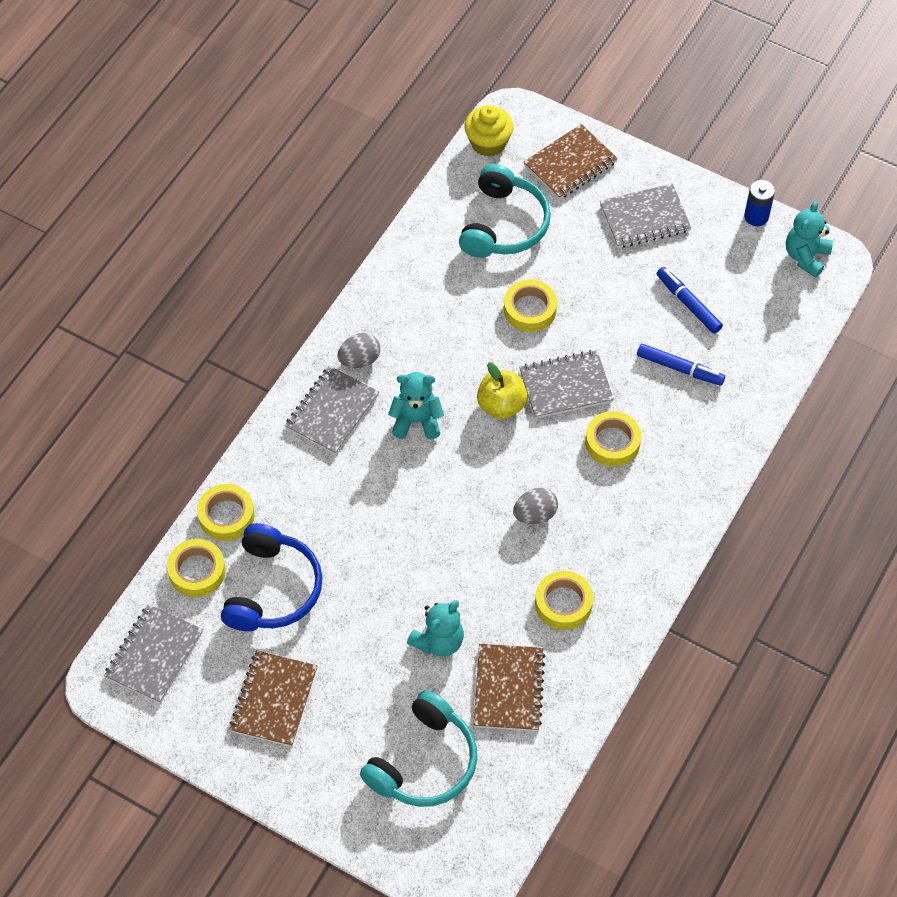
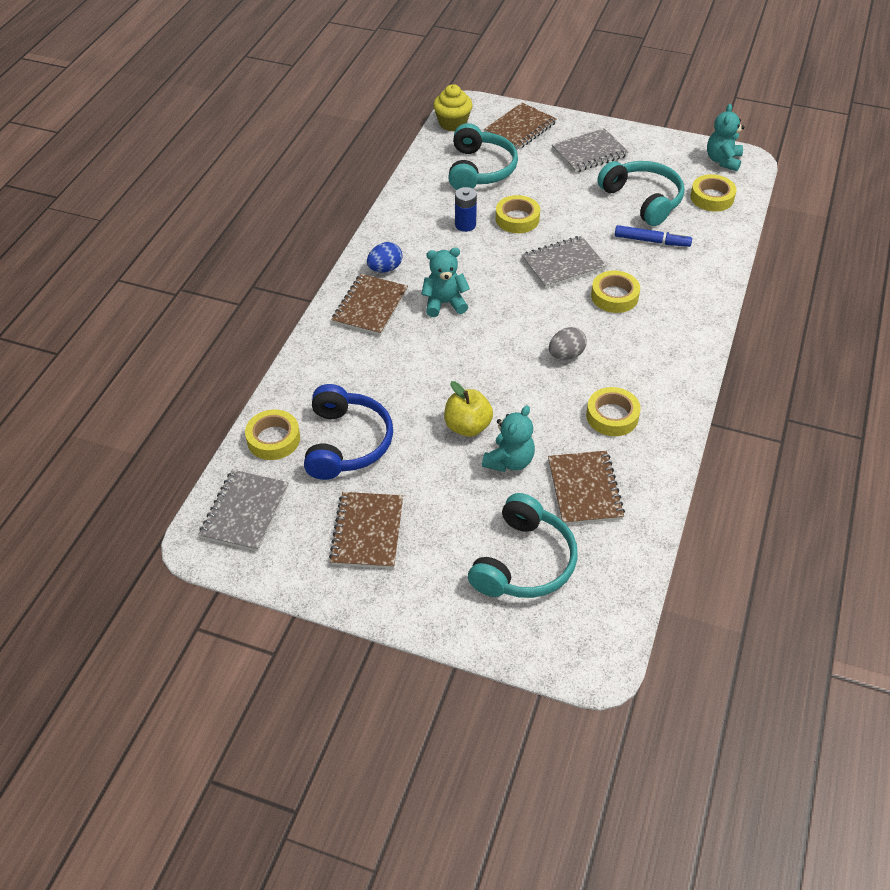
camera: 10 degrees left, 10 degrees down
yellow tape [197,484,255,541] -> yellow tape moved to [690,174,737,212]
grey notebook [285,366,379,455] -> brown notebook [332,274,408,336]
grey egg [337,333,380,368] -> blue egg [367,242,402,273]
yellow apple [477,362,528,419] -> yellow apple moved to [444,381,493,437]
blue marker [657,267,723,334] -> turquoise headphones [597,161,685,226]
blue battery [744,180,775,226] -> blue battery moved to [455,187,477,232]

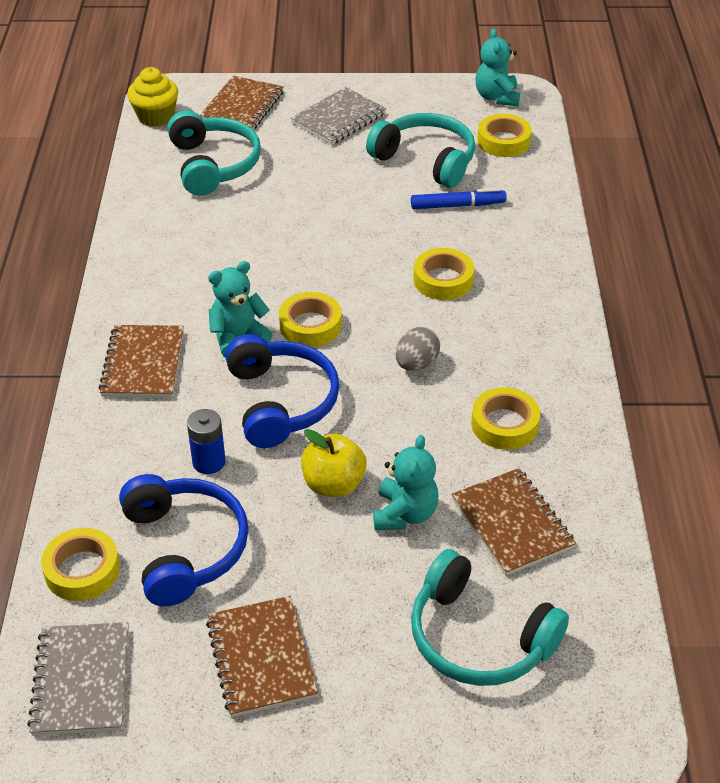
camera: 20 degrees left, 5 degrees down
blue egg [367,242,402,273] -> none
blue battery [455,187,477,232] -> blue battery moved to [187,409,226,474]
turquoise headphones [468,493,578,598] -> turquoise headphones turned 120 degrees clockwise [411,549,569,686]
yellow tape [496,195,540,233] -> yellow tape moved to [279,292,342,347]
grey notebook [521,236,607,289] -> none
none -> blue headphones [225,334,340,448]

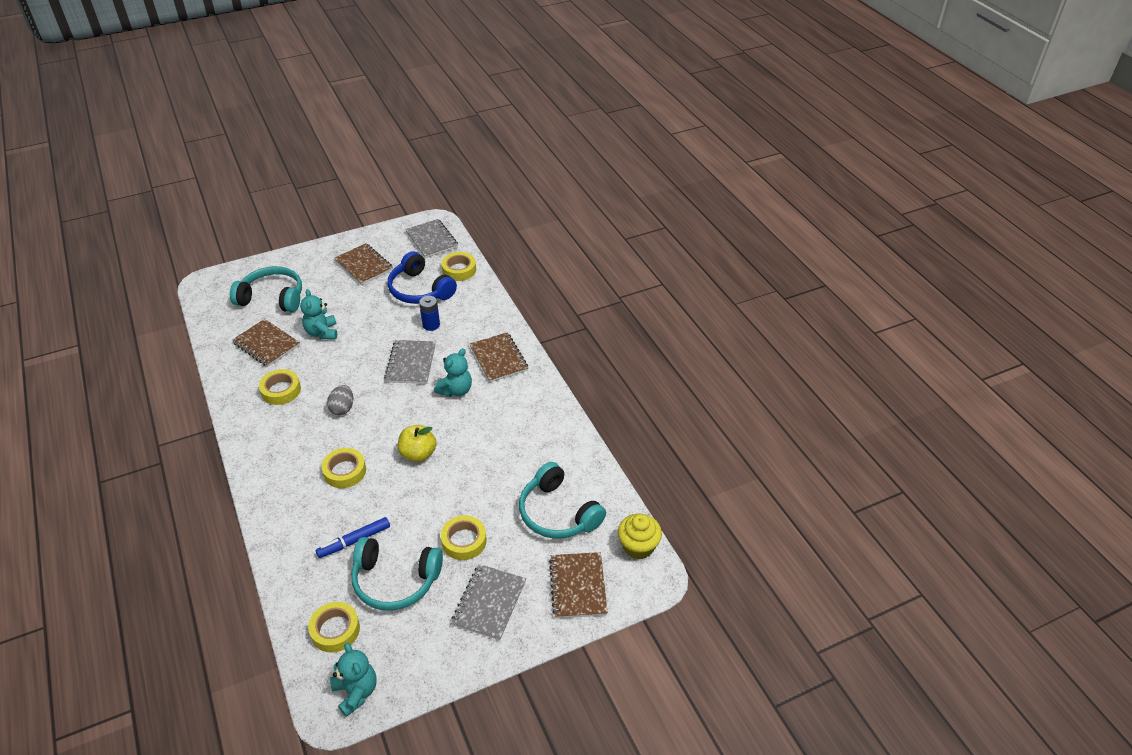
camera: 155 degrees right, 0 degrees up
blue headphones [225,334,340,448] -> grey notebook [384,340,436,384]
yellow tape [279,292,342,347] -> yellow tape moved to [441,515,487,560]
yellow apple [301,429,367,497] -> yellow apple moved to [398,425,437,462]

